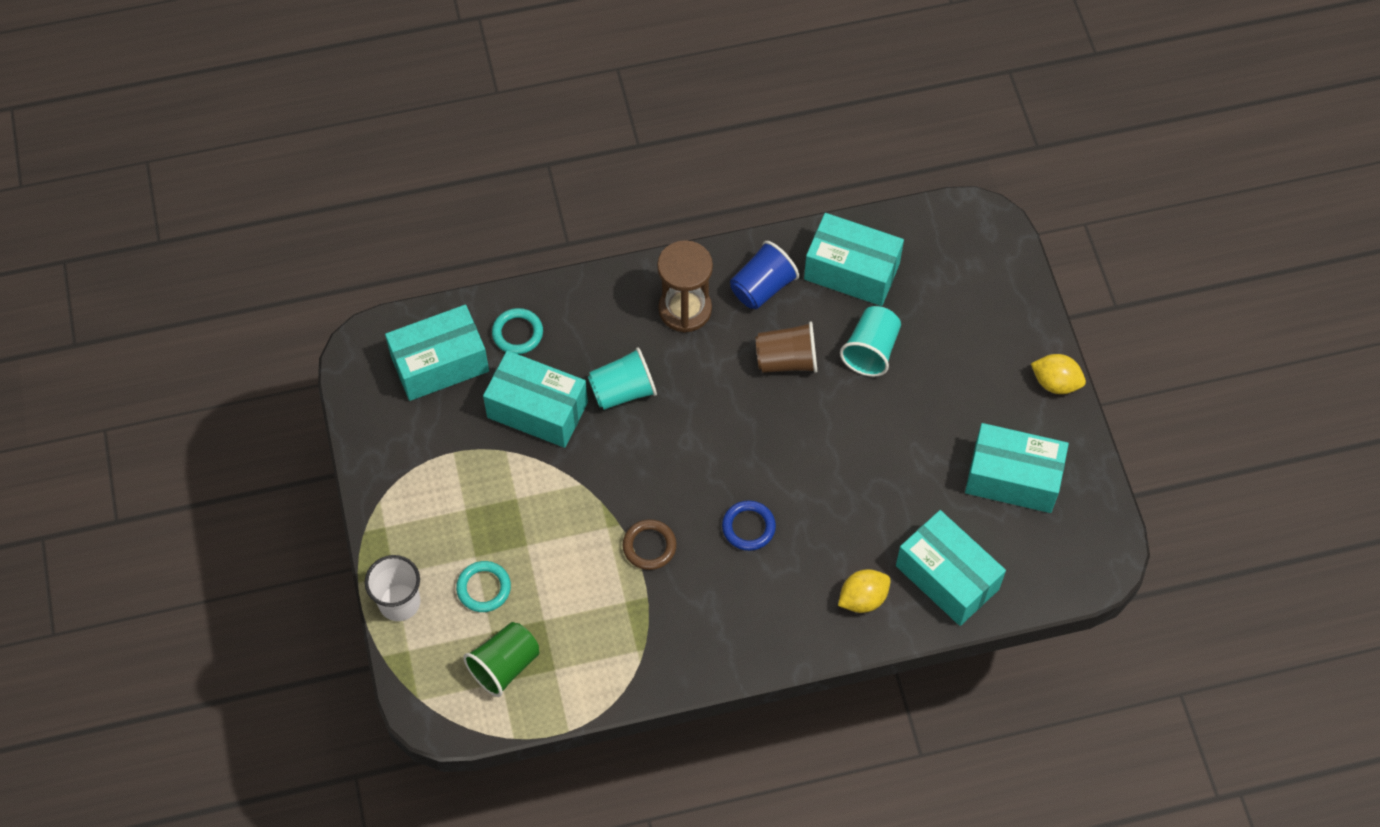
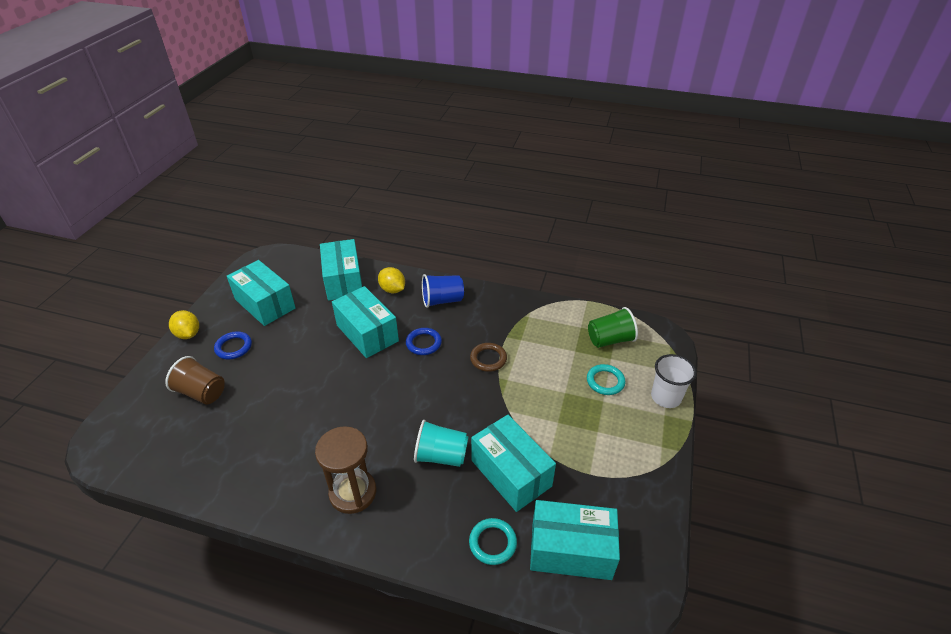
camera: 150 degrees left, 20 degrees down
blue cup [730,241,799,309] -> blue cup moved to [422,274,464,308]
brown cup [756,321,817,373] -> brown cup moved to [165,356,225,405]
turquoise box [804,213,904,306] -> turquoise box moved to [332,286,399,358]
yellow lemon [838,569,891,613] -> yellow lemon turned 45 degrees clockwise [378,267,405,293]
turquoise cup [840,306,901,377] -> none
none -> blue ring [214,331,252,359]

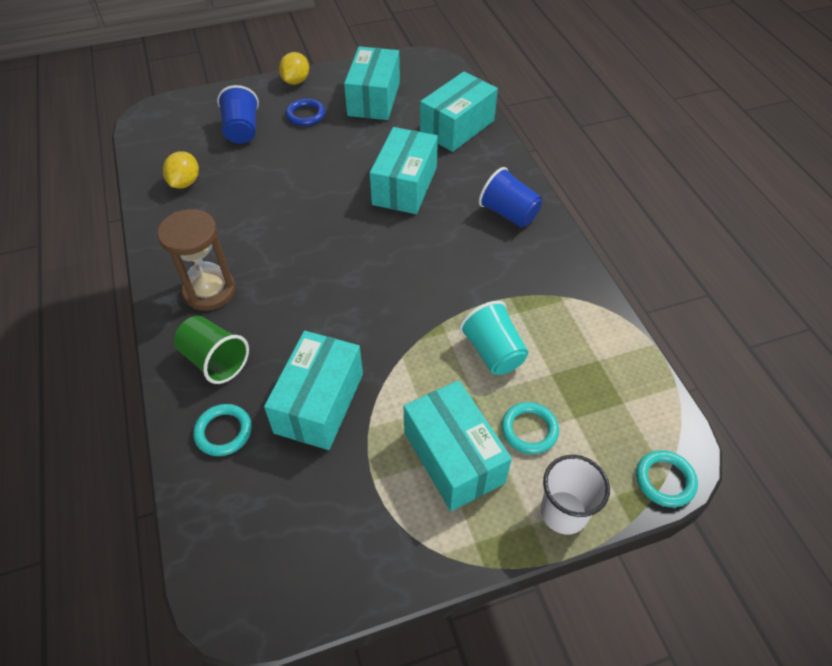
camera: 55 degrees right, 10 degrees up
brown cup [165,356,225,405] -> blue cup [217,85,259,144]
yellow lemon [378,267,405,293] -> yellow lemon moved to [163,151,199,189]
blue ring [406,328,442,355] -> none
turquoise cup [414,420,469,467] -> turquoise cup moved to [459,301,528,375]
brown ring [470,343,507,372] -> none
turquoise box [530,500,620,580] -> turquoise box moved to [404,380,512,511]
green cup [588,307,638,348] -> green cup moved to [174,316,249,384]
none -> turquoise ring [636,450,698,507]

